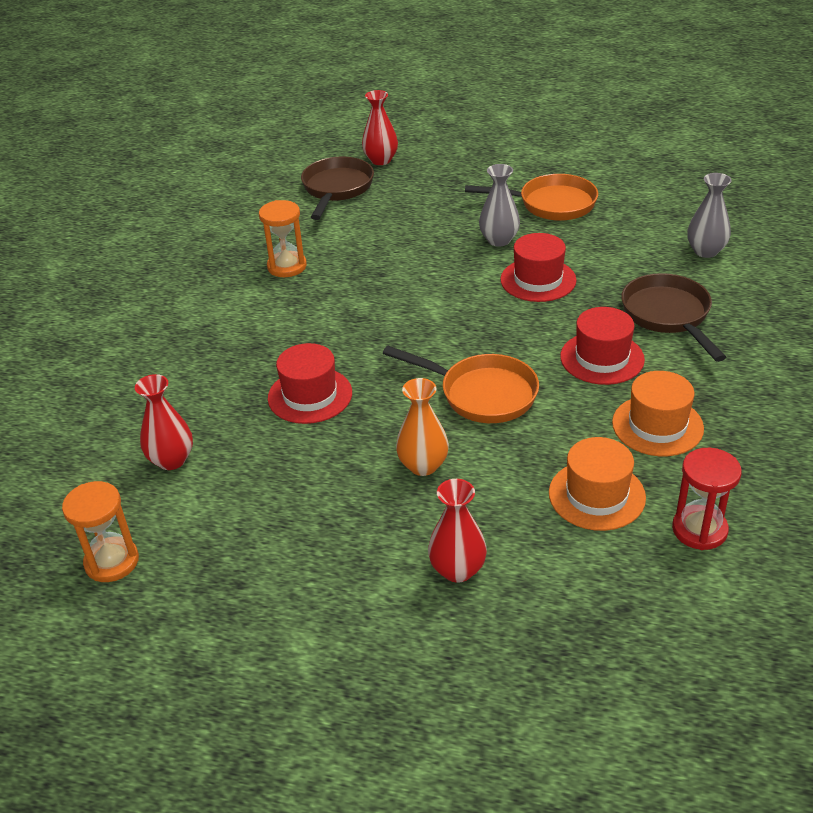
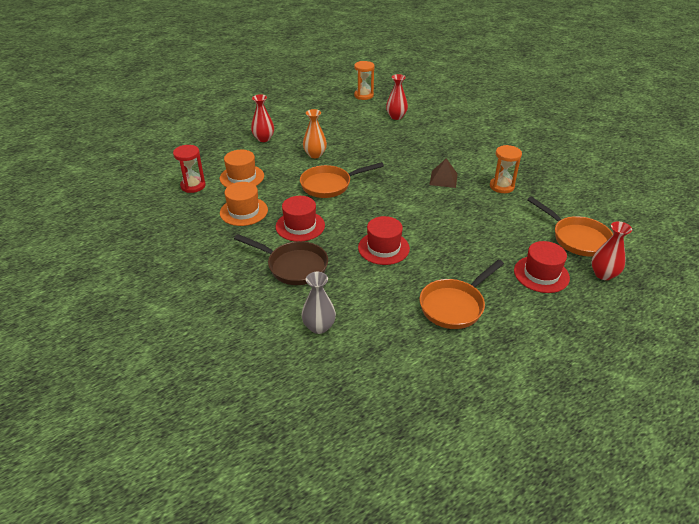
camera: 130 degrees right, 0 degrees up
red hat [268,343,352,424] -> red hat moved to [514,241,570,293]
brown pan [301,157,374,220] -> orange pan [527,197,613,256]
grey vase [479,164,520,247] -> none
none -> brown pyramid [429,158,457,188]

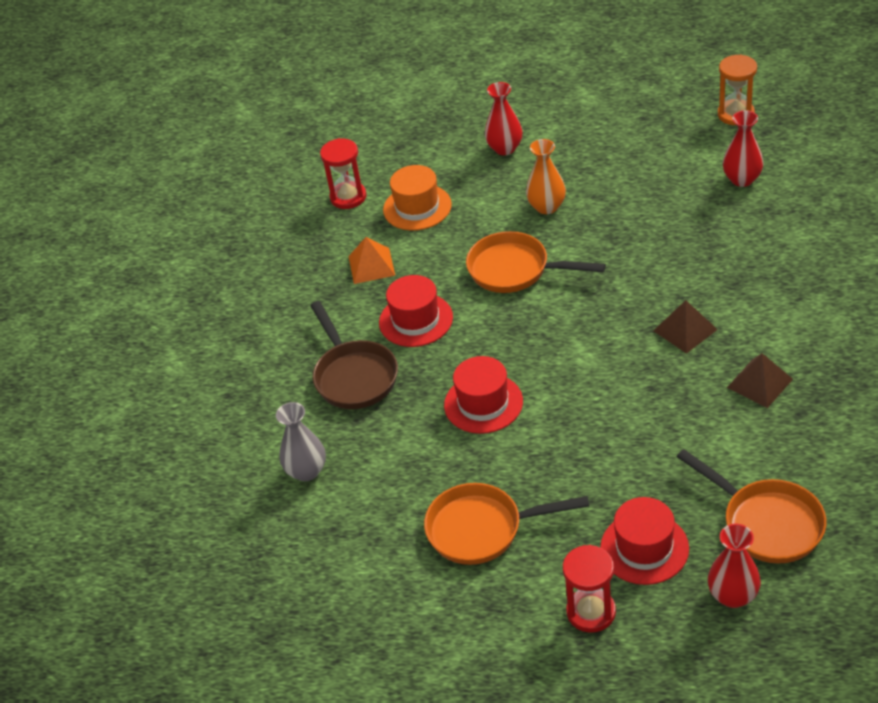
camera: 45 degrees right, 5 degrees up
orange hat [220,182,268,226] -> orange pyramid [348,237,395,284]
orange hourglass [490,145,522,193] -> brown pyramid [727,353,793,408]
orange pan [527,197,613,256] -> orange pan turned 45 degrees counterclockwise [677,449,826,564]
none -> red hourglass [563,545,616,633]

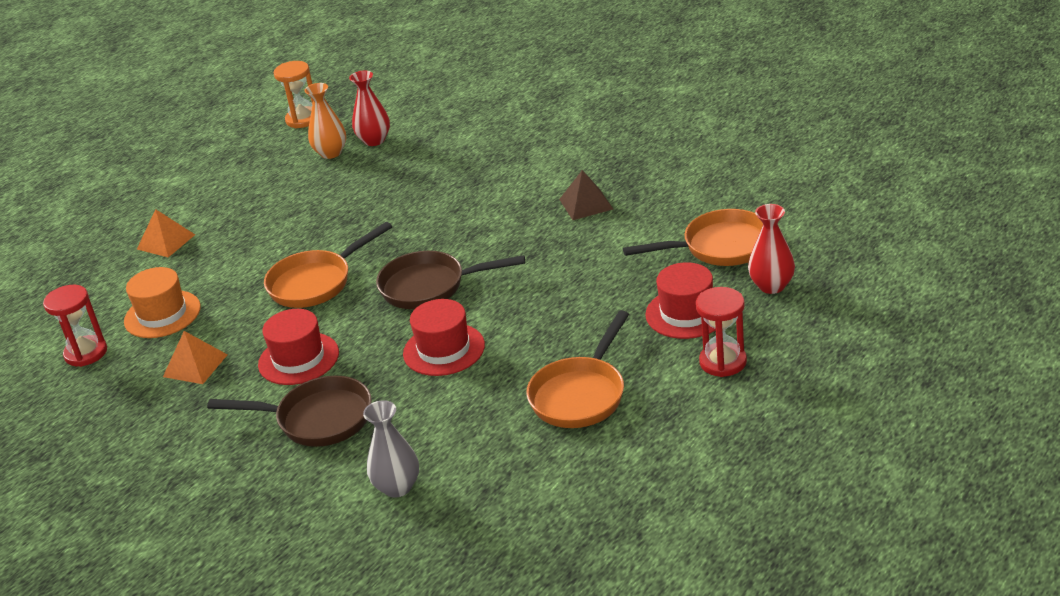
camera: 60 degrees left, 10 degrees down
red vase [485,82,523,155] -> orange pyramid [137,209,195,257]
orange vase [526,139,566,214] -> orange vase moved to [304,83,346,159]
brown pyramid [653,300,718,354] -> none
none -> brown pan [376,251,525,309]

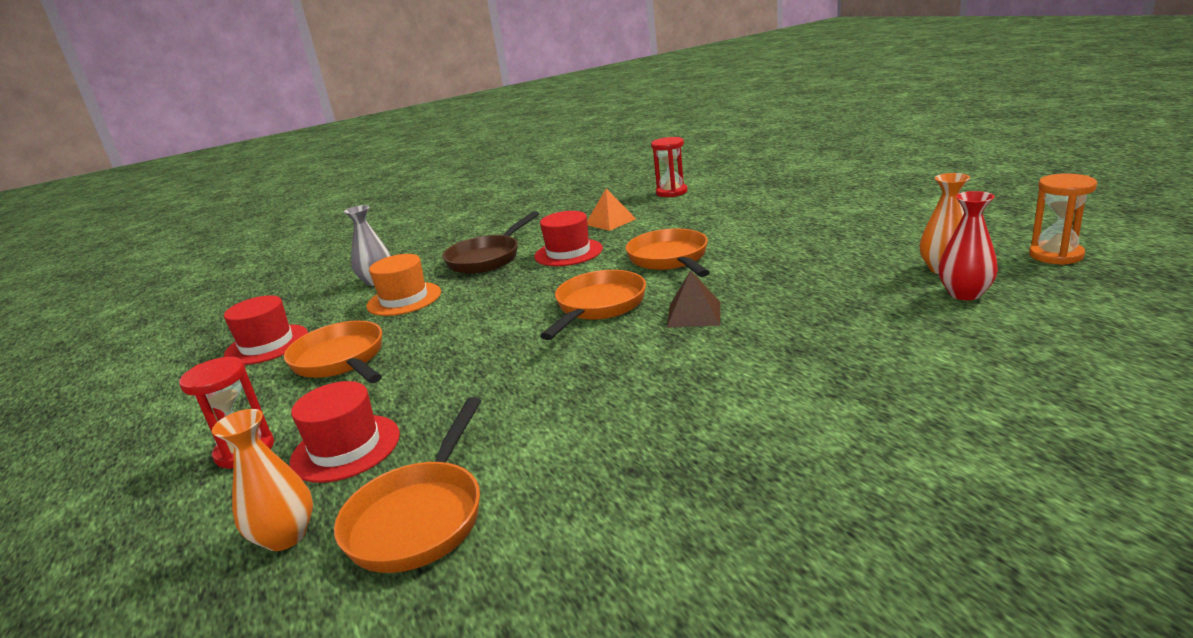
camera: 115 degrees right, 10 degrees down
orange hat [124,267,201,338] -> orange hat moved to [366,254,441,316]
orange pyramid [137,209,195,257] -> none
brown pan [376,251,525,309] -> orange pan [540,270,646,340]
red hat [403,299,485,376] -> red hat moved to [224,295,308,365]
brown pyramid [559,170,613,220] -> brown pyramid moved to [667,270,720,328]
red vase [748,204,795,294] -> orange vase [212,409,313,551]

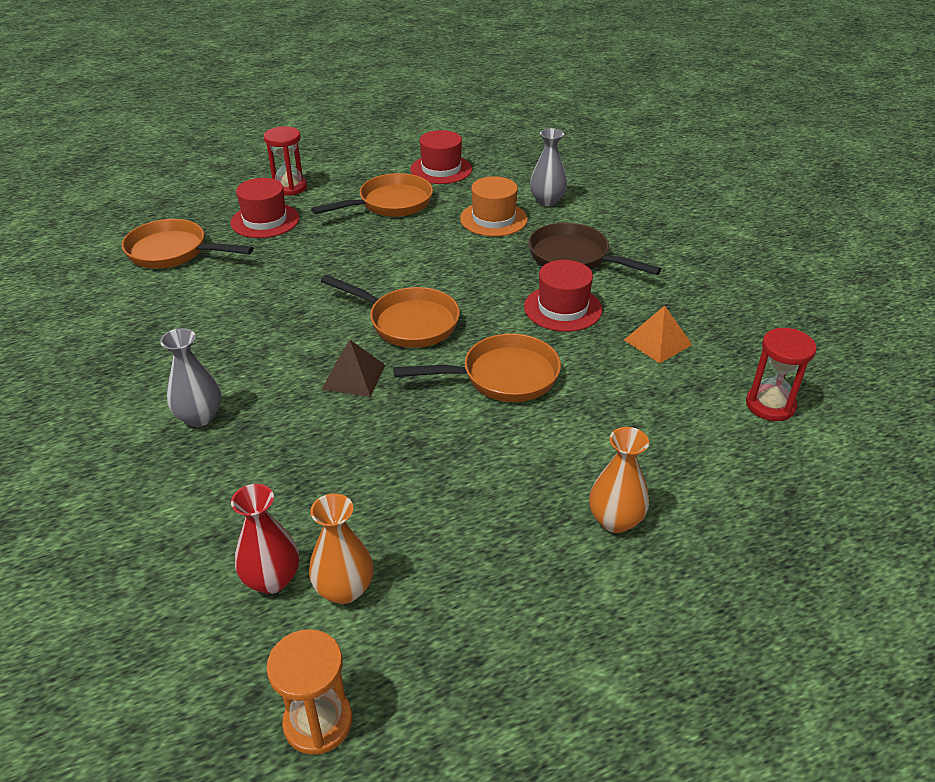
camera: 90 degrees right, 15 degrees up
orange vase [212,409,313,551] -> orange vase moved to [589,427,649,533]
none -> grey vase [160,328,221,427]

